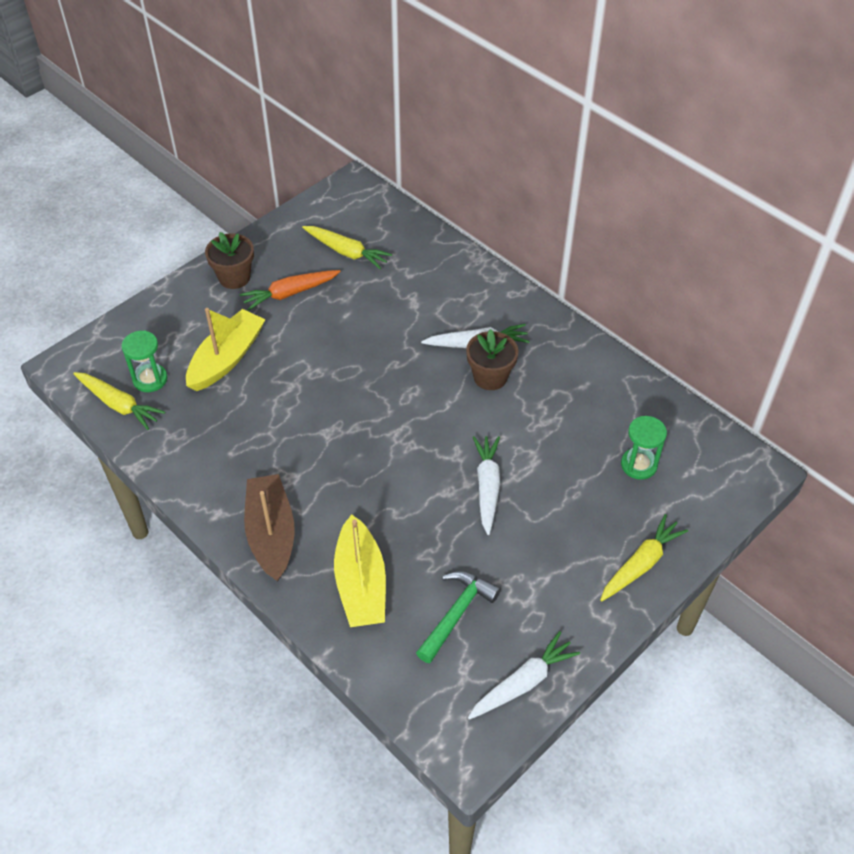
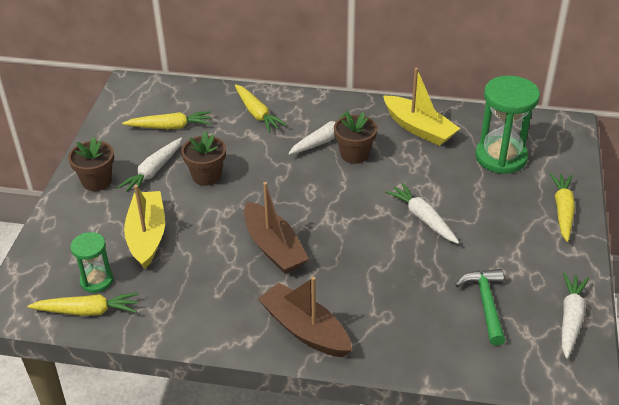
camera: 35 degrees left, 10 degrees down
orange carrot [240,270,341,311] -> white carrot [117,138,182,193]
yellow boat [334,514,386,627] -> yellow boat moved to [383,68,460,146]
green hourglass [621,416,667,480] -> green hourglass [475,76,540,174], size x1.78
none -> brown flower pot [181,131,226,186]
none -> yellow carrot [235,84,287,133]
none -> brown boat [244,182,309,274]

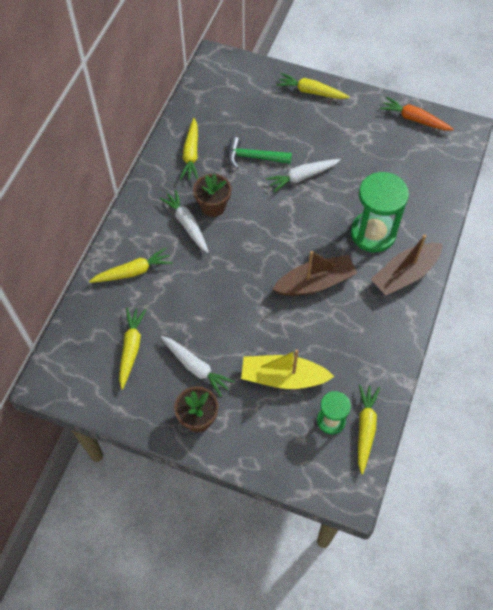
camera: 80 degrees left, 20 degrees up
brown flower pot [181,131,226,186] -> none
yellow boat [383,68,460,146] -> yellow carrot [180,118,198,180]
green hammer [456,269,505,345] -> green hammer moved to [228,137,292,169]
green hourglass [475,76,540,174] -> green hourglass moved to [351,172,409,252]
white carrot [562,273,589,359] -> orange carrot [380,97,454,130]

